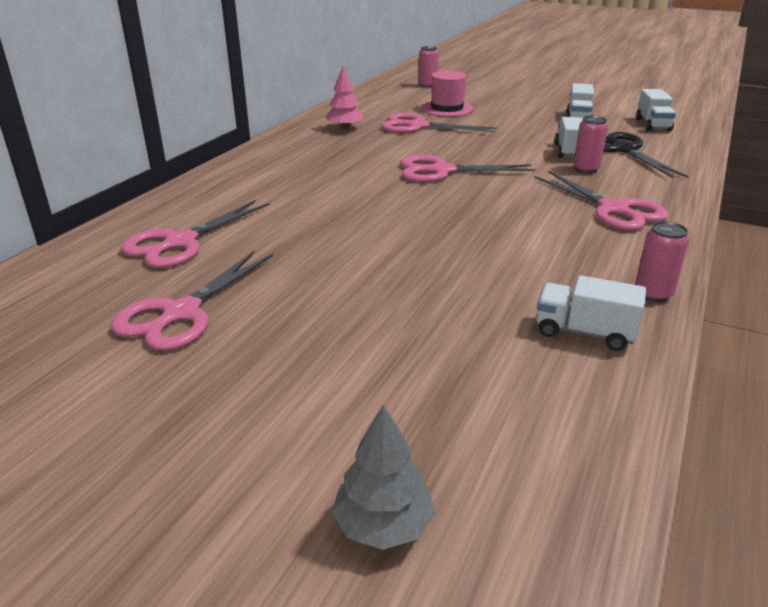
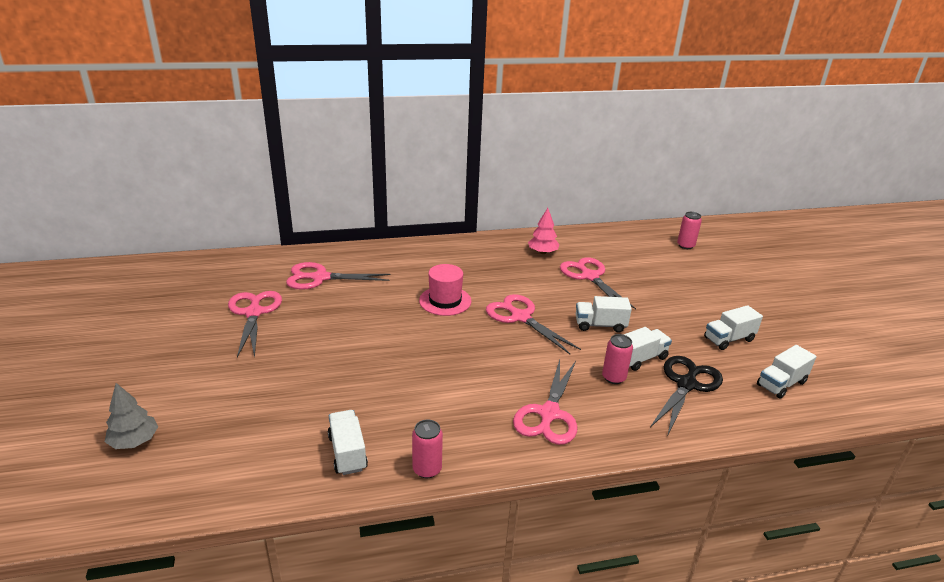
camera: 50 degrees right, 0 degrees up
pink scissors [111,250,273,351] -> pink scissors turned 90 degrees clockwise [228,291,282,358]
pink hat [421,71,473,117] -> pink hat moved to [419,264,472,316]
none -> white truck [576,296,632,333]

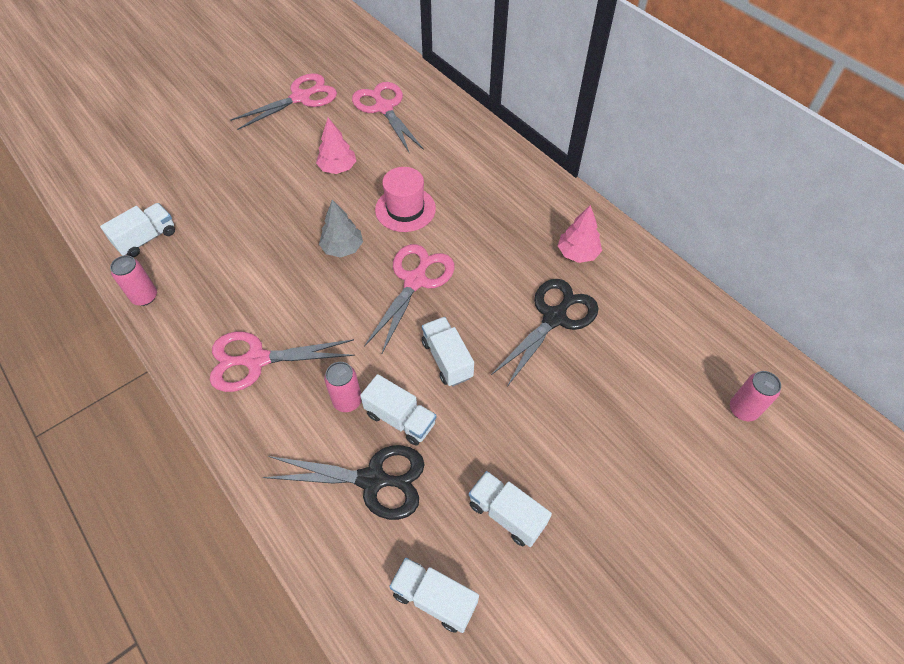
camera: 65 degrees right, 25 degrees up
grey tree [105,383,158,449] -> grey tree moved to [319,200,363,258]
pink scissors [560,257,636,309] -> black scissors [491,279,599,387]
none -> pink tree [316,118,356,174]

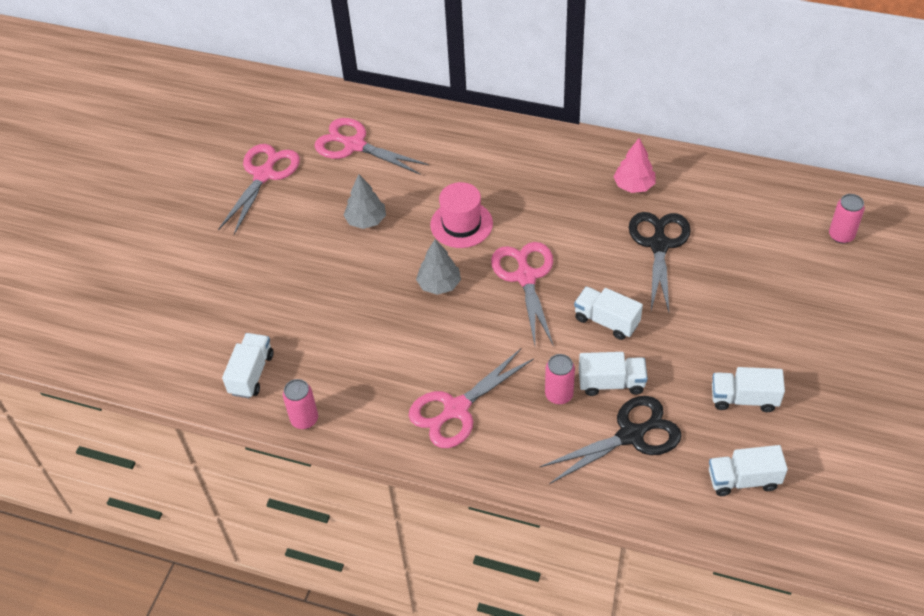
camera: 30 degrees left, 5 degrees down
pink tree [316,118,356,174] -> grey tree [343,174,386,229]

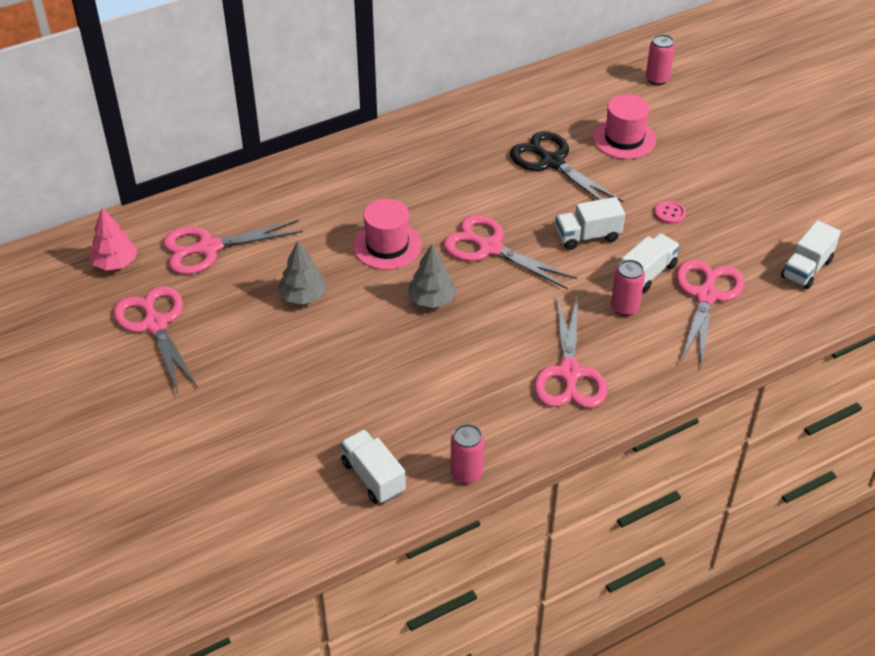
camera: 50 degrees left, 5 degrees down
black scissors [539,396,682,484] -> pink scissors [676,259,744,367]
pink tree [613,138,656,193] -> pink tree moved to [89,208,137,271]
white truck [712,367,785,412] -> none
none -> pink hat [593,94,656,159]
none -> pink button [654,201,686,224]

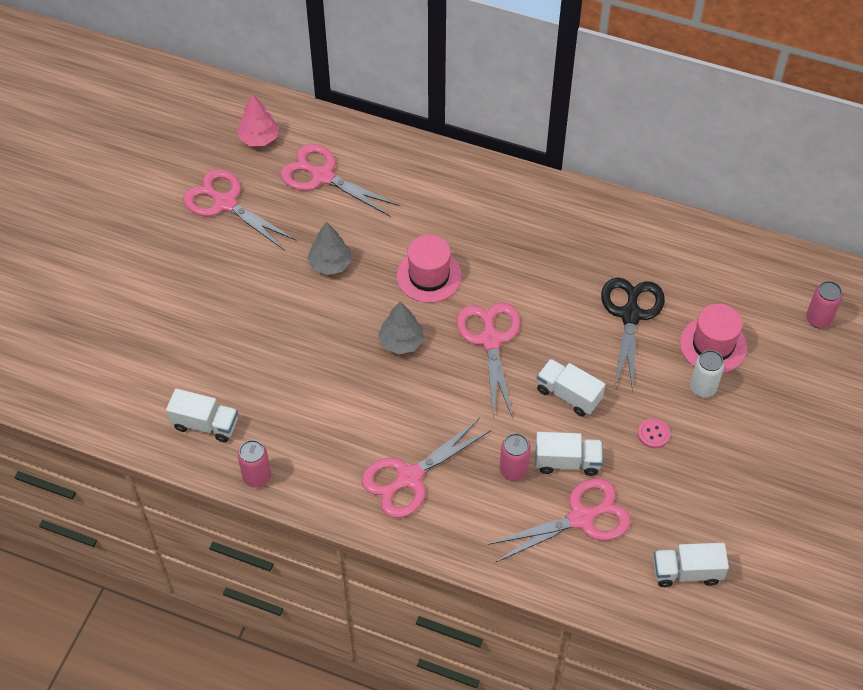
camera: 50 degrees right, 10 degrees up
pink scissors [113,286,198,393] -> pink scissors turned 75 degrees counterclockwise [183,169,297,251]
white truck [340,429,406,504] -> white truck turned 90 degrees clockwise [166,388,238,442]
none -> white can [690,350,724,397]

